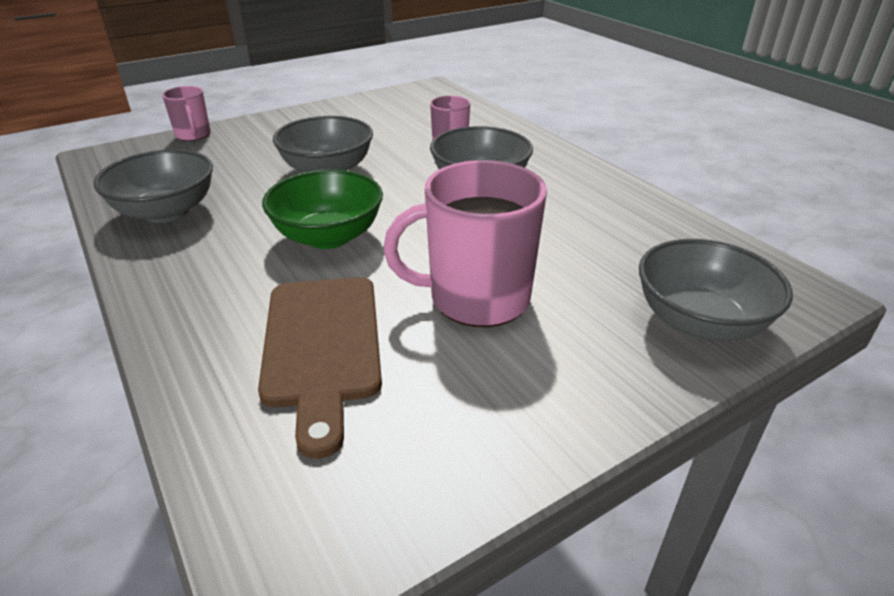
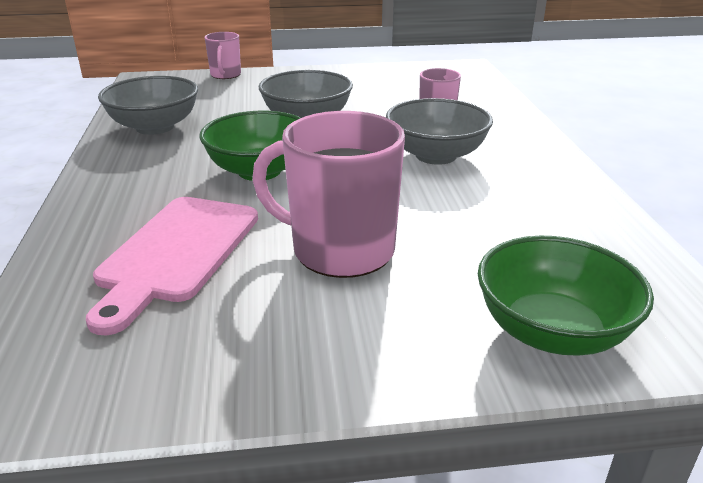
camera: 25 degrees right, 5 degrees down
brown cutting board [258,277,382,459] -> pink cutting board [86,197,258,335]
grey bowl [639,239,793,341] -> green bowl [478,236,654,355]

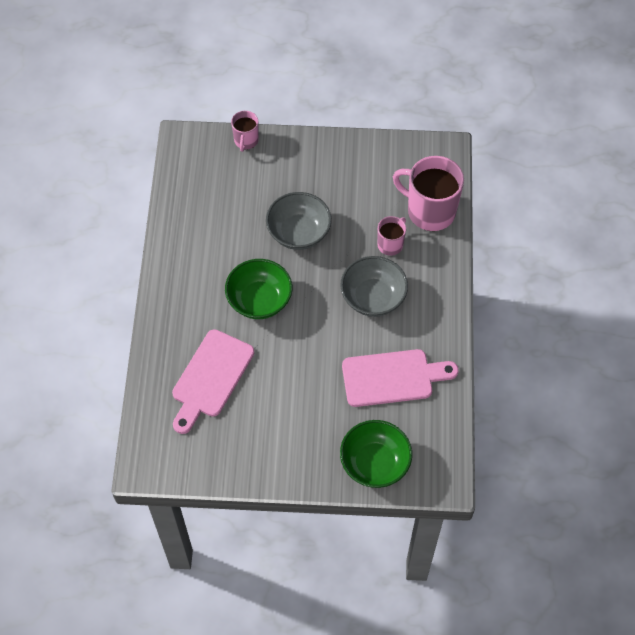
camera: 10 degrees right, 30 degrees up
grey bowl [98,76,198,135] -> none
pink mug [252,111,405,278] -> pink mug moved to [393,156,464,231]
none -> pink cutting board [342,349,458,407]

